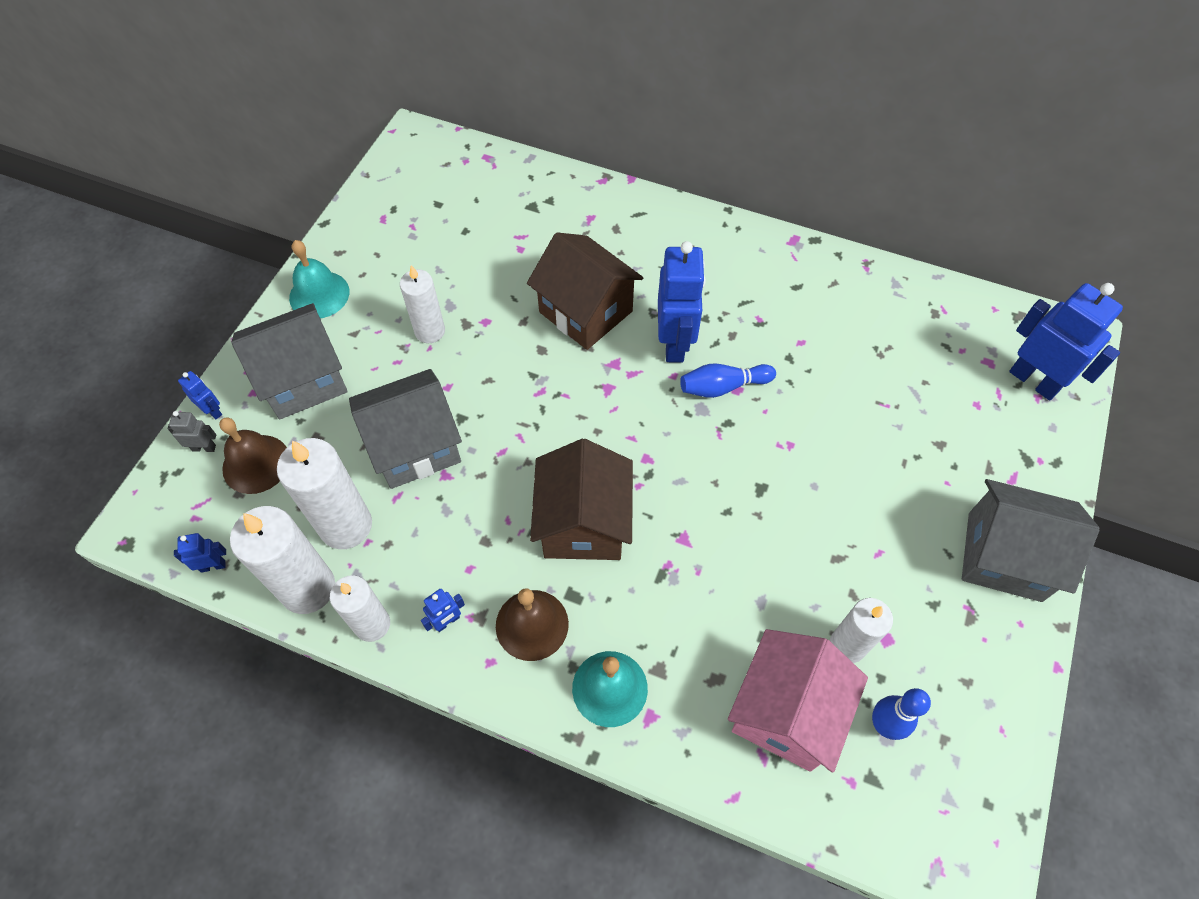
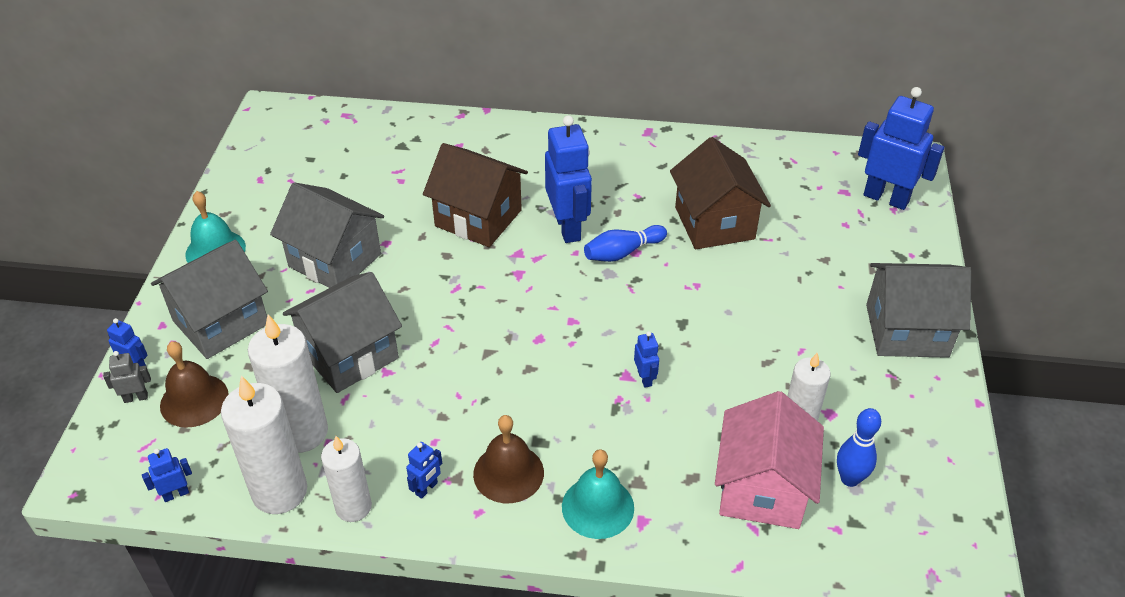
camera: 15 degrees left, 15 degrees down
white candle [400,265,445,343] -> grey house [270,182,384,288]
brown house [530,439,633,560] -> brown house moved to [670,137,771,249]
none -> blue robot [634,331,659,388]

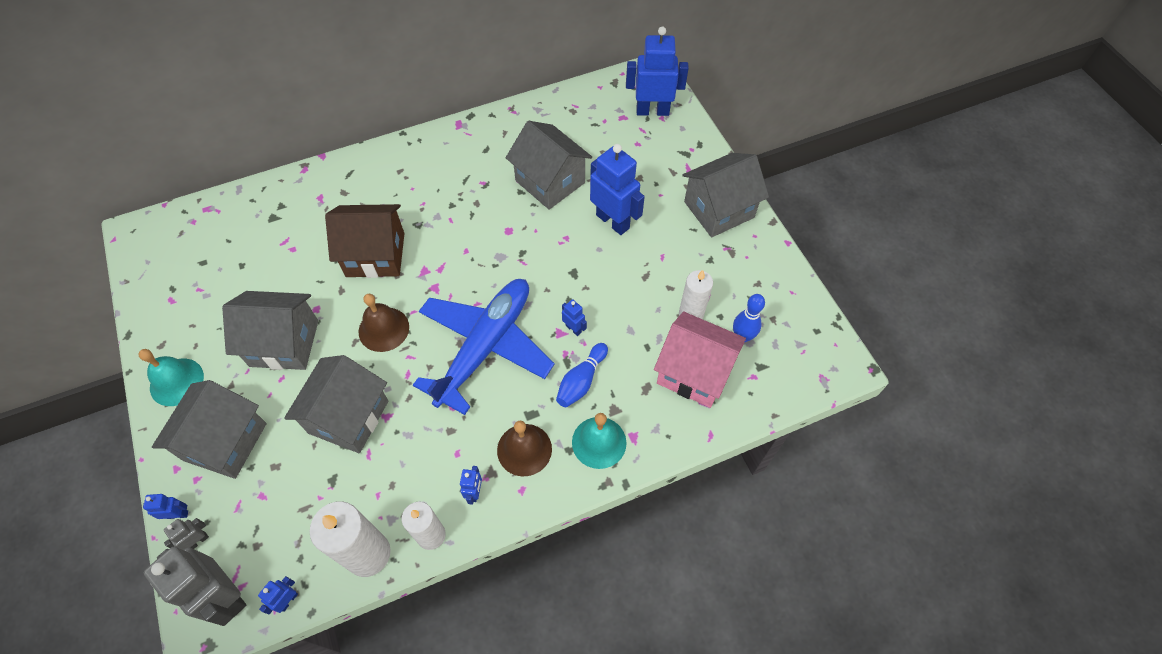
camera: 30 degrees left, 15 degrees up
brown bell [160,341,229,428] -> brown bell moved to [359,294,409,352]
white candle [248,315,328,453] -> none
blue robot [545,115,592,243] -> blue robot moved to [590,144,645,235]
blue bowling pin [584,225,667,262] -> blue bowling pin moved to [556,343,608,407]
brown house [670,137,771,249] -> grey house [506,121,592,210]
pink house [715,391,824,529] -> pink house turned 45 degrees counterclockwise [654,312,746,408]
none -> grey robot [144,547,246,626]
none -> blue plane [413,279,555,415]

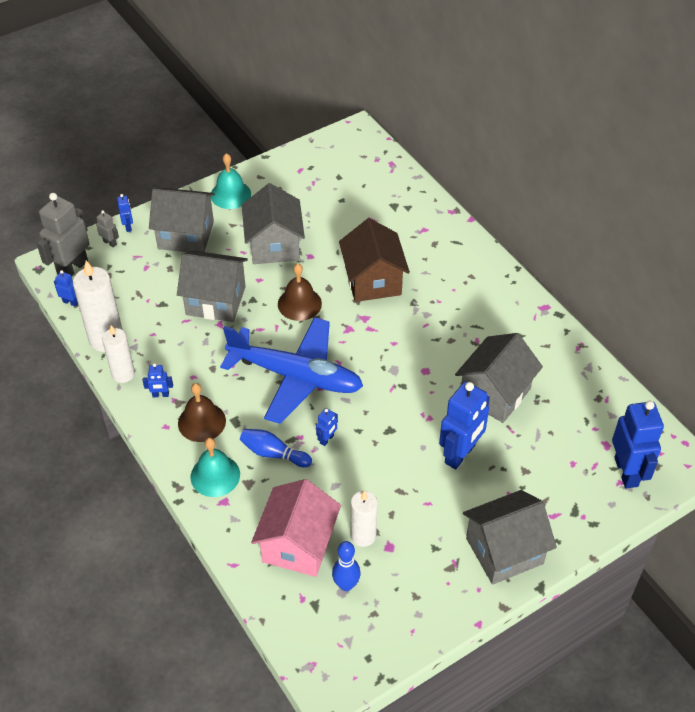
camera: 80 degrees right, 10 degrees down
grey house [682,153,769,237] -> grey house turned 75 degrees counterclockwise [463,490,557,585]

